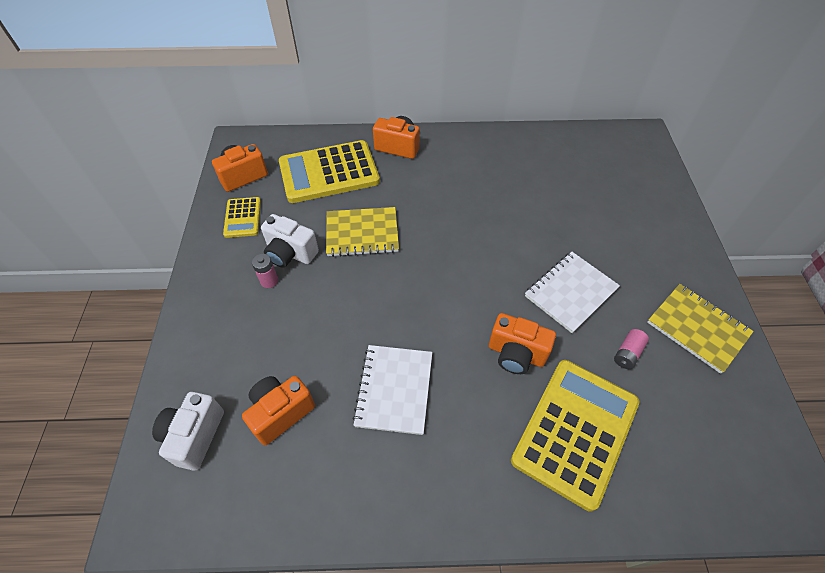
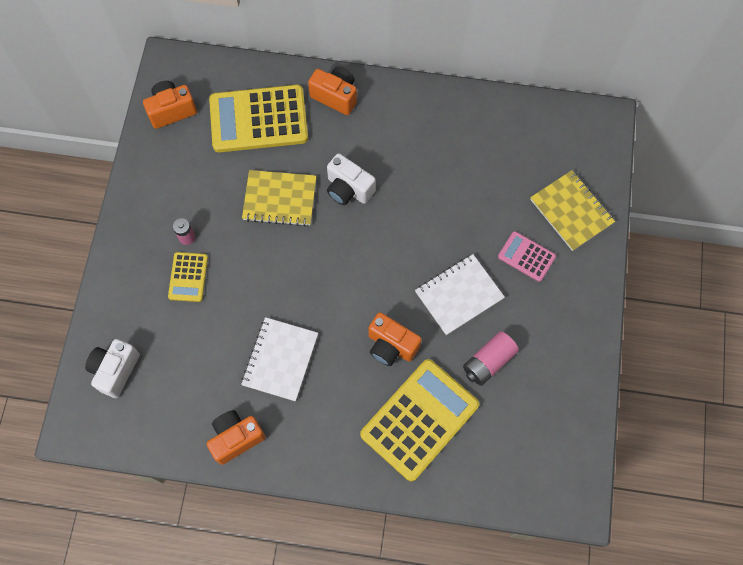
camera: 10 degrees right, 15 degrees up
yellow calculator [223,197,261,238] -> yellow calculator moved to [168,252,208,302]
orange camera [242,376,315,445] -> orange camera moved to [207,410,265,465]
white camera [261,214,319,268] -> white camera moved to [327,153,376,205]
pink battery [614,329,649,369] -> pink battery [463,331,519,386], size x1.57
yellow notebook [647,284,754,374] -> yellow notebook moved to [530,170,615,251]
none -> pink calculator [498,231,556,282]

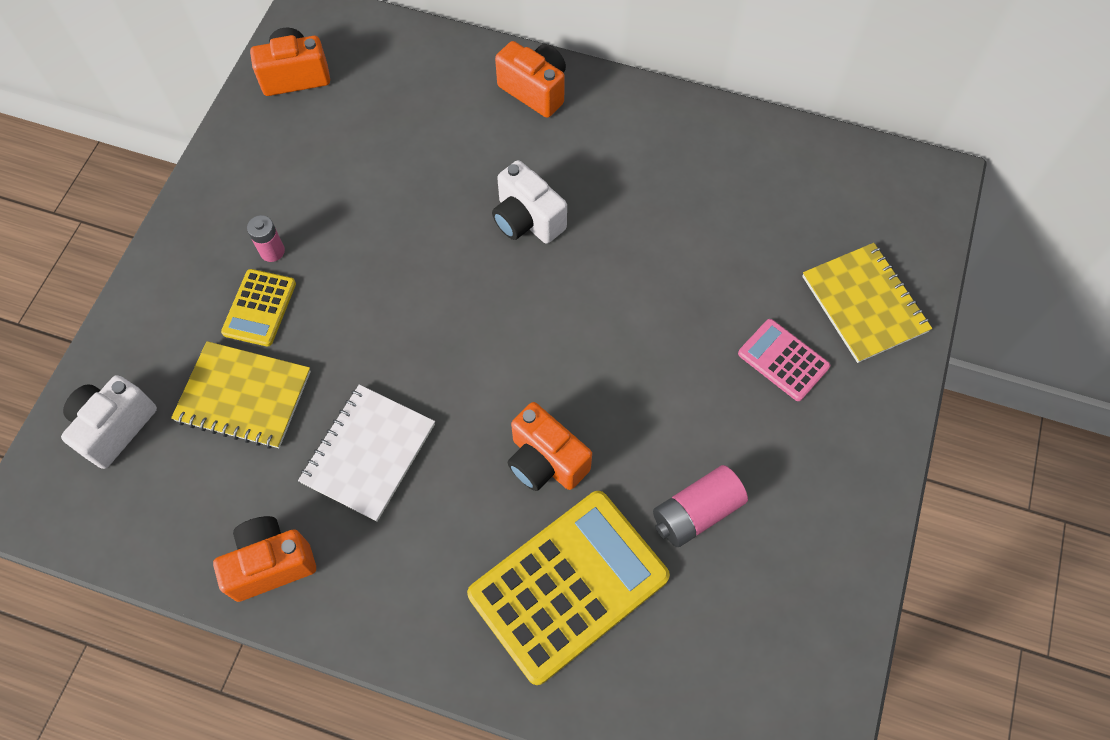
camera: 10 degrees right, 5 degrees down
yellow calculator [209,85,308,152] -> none
yellow notebook [242,170,316,227] -> yellow notebook moved to [171,341,311,449]
white notebook [415,254,505,335] -> none

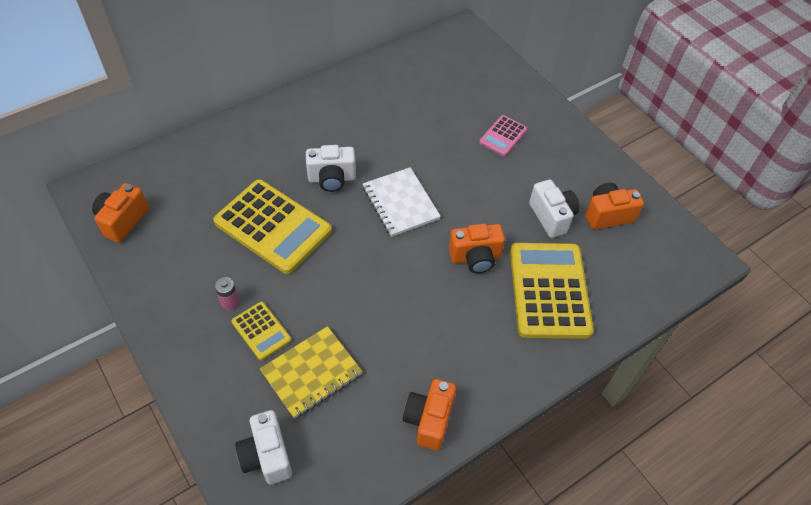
camera: 55 degrees left, 10 degrees down
white notebook [298,384,435,522] -> white notebook moved to [363,167,441,237]
orange camera [495,41,566,118] -> orange camera moved to [585,182,644,229]
pink battery [653,465,748,547] -> white camera [529,180,580,238]
pink calculator [738,319,830,401] -> pink calculator turned 45 degrees counterclockwise [479,115,527,156]
yellow notebook [802,243,932,363] -> none
none -> yellow calculator [213,179,332,274]

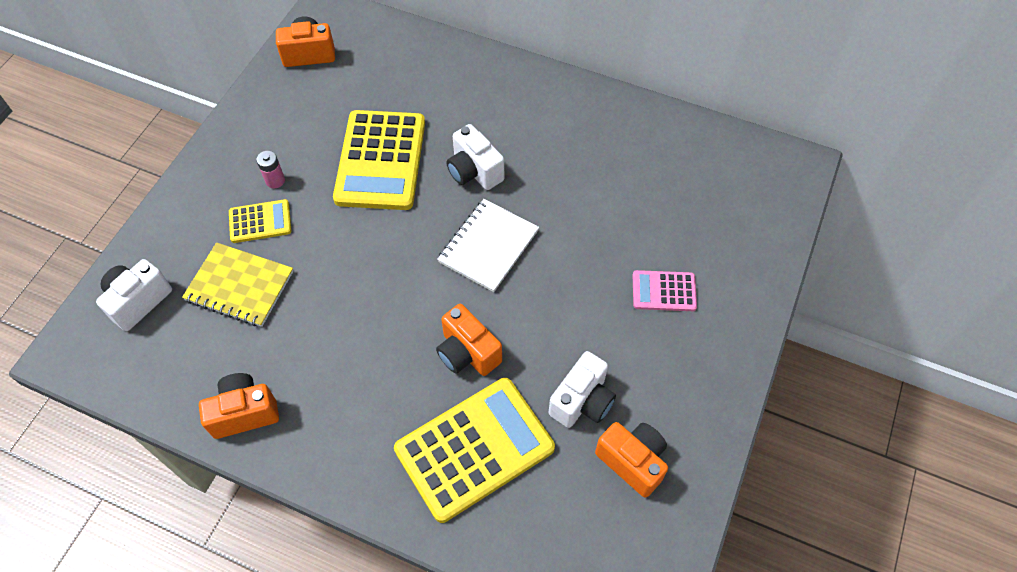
camera: 60 degrees right, 5 degrees up
yellow calculator [231,302,291,361] -> yellow calculator turned 120 degrees counterclockwise [229,199,292,243]

